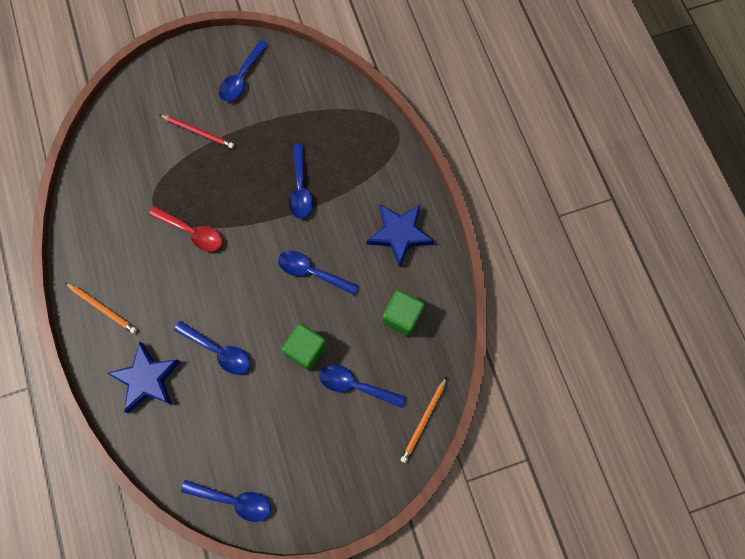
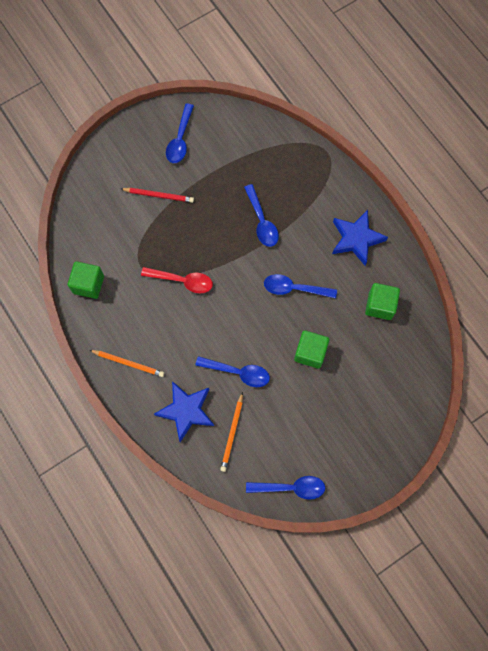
camera: 15 degrees left, 0 degrees up
blue spoon [319,364,406,408] -> none
orange pencil [401,377,447,463] -> orange pencil moved to [220,392,243,472]
none -> green cube [68,262,104,299]

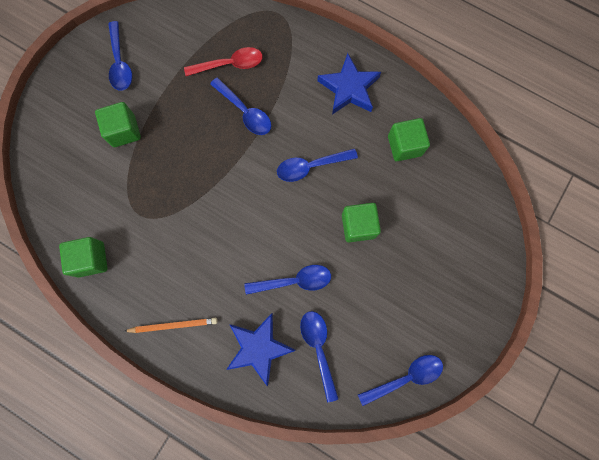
camera: 25 degrees left, 5 degrees up
red pencil [121,188,194,203] -> green cube [95,102,141,147]
red spoon [141,267,213,293] -> red spoon moved to [184,47,263,76]
orange pencil [220,392,243,472] -> blue spoon [300,311,339,402]

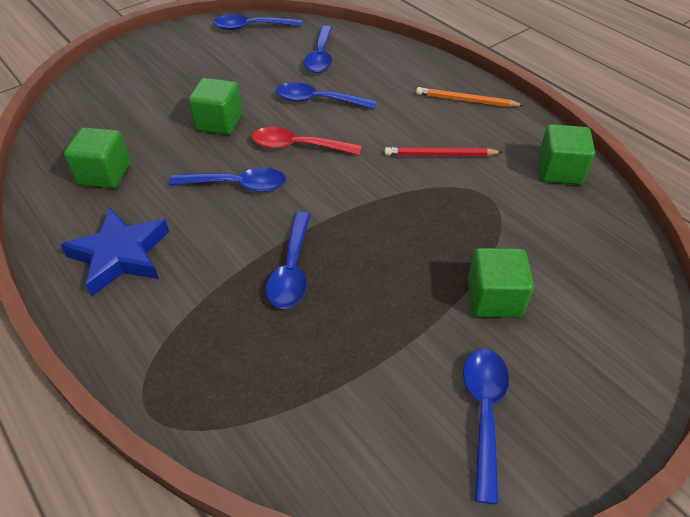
camera: 160 degrees left, 30 degrees down
red spoon [184,47,263,76] -> red spoon moved to [252,127,362,155]
blue spoon [210,77,271,135] -> blue spoon turned 150 degrees counterclockwise [266,212,311,309]
blue star [226,313,296,387] -> none
none -> red pencil [385,147,503,156]

